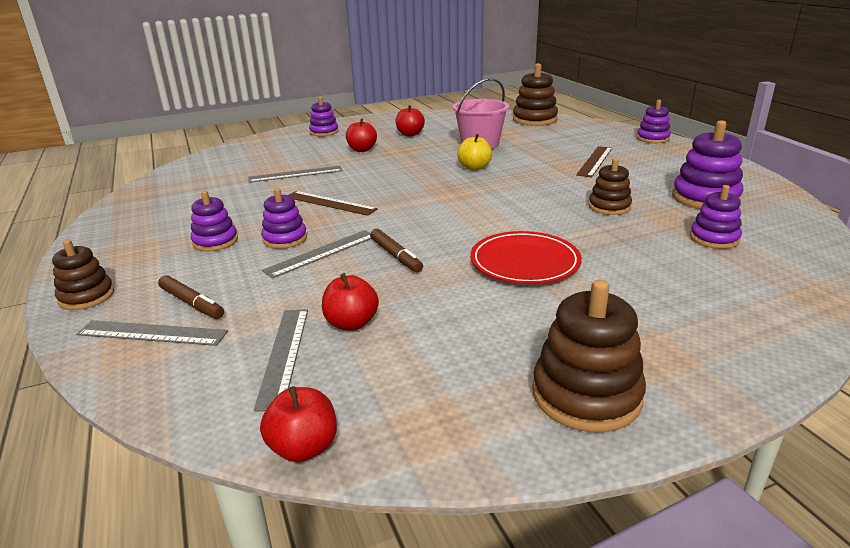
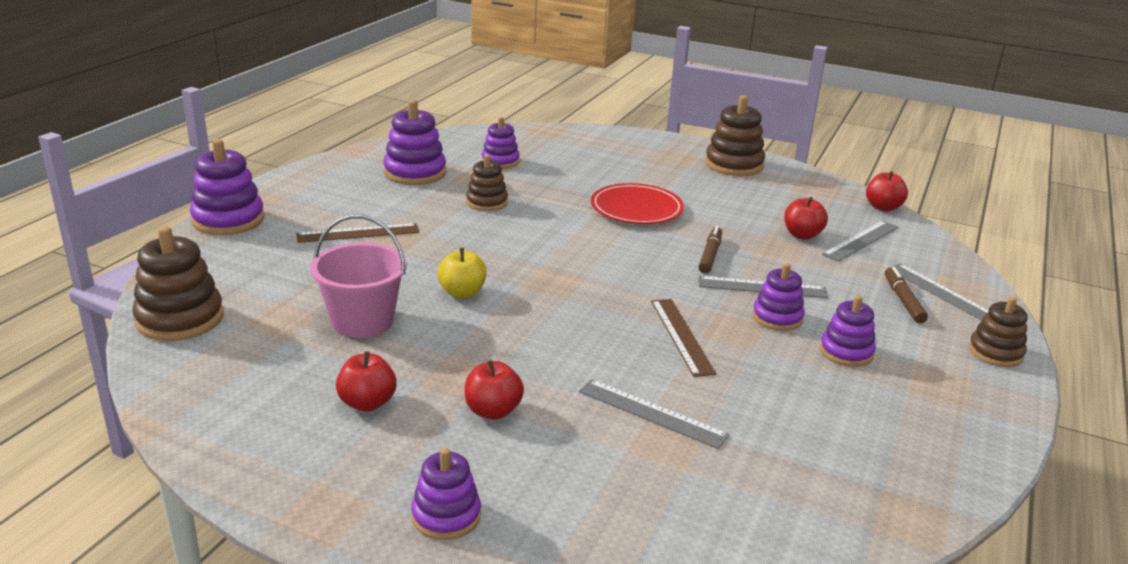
camera: 135 degrees left, 0 degrees up
purple stacking toy [637,100,671,143] -> purple stacking toy [190,139,264,235], size x1.57

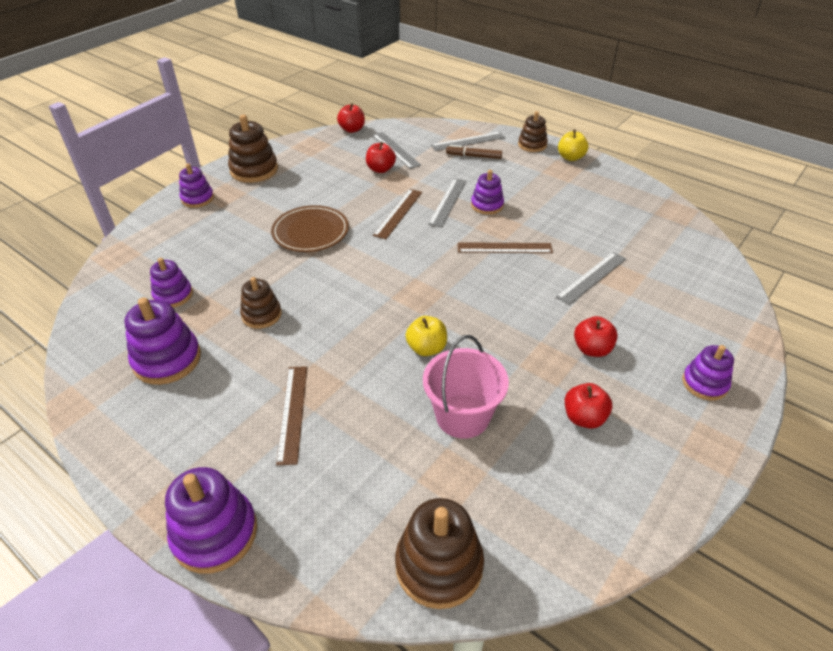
camera: 75 degrees left, 15 degrees up
red plate [591,183,684,224] -> brown plate [271,205,349,252]
brown marker [698,226,722,274] -> brown ruler [373,189,422,239]
purple stacking toy [820,295,876,367] -> purple stacking toy moved to [179,163,214,208]
none -> yellow apple [558,130,588,161]

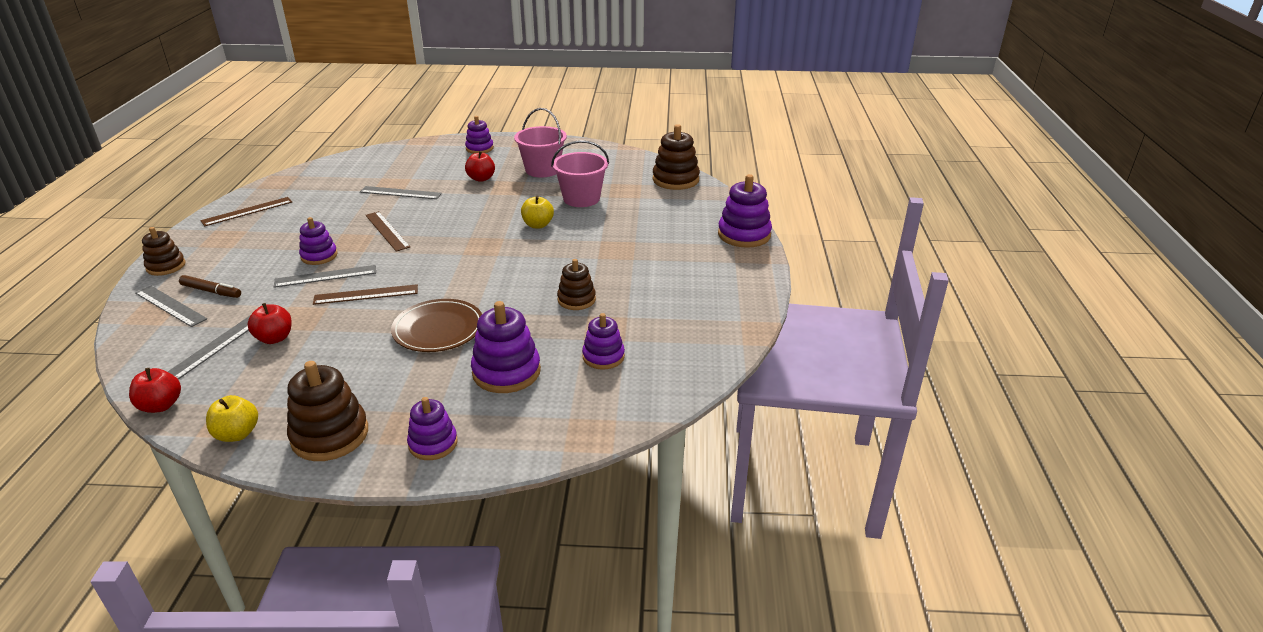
camera: 125 degrees left, 10 degrees down
purple stacking toy [124,297,201,385] -> purple stacking toy moved to [471,301,541,393]
brown ruler [276,366,307,465] -> brown ruler moved to [201,197,292,227]
brown marker [446,145,502,159] -> brown marker turned 45 degrees counterclockwise [179,275,241,298]
yellow apple [558,130,588,161] -> yellow apple moved to [206,395,258,442]
red apple [565,383,612,429] -> pink bucket [514,108,567,178]

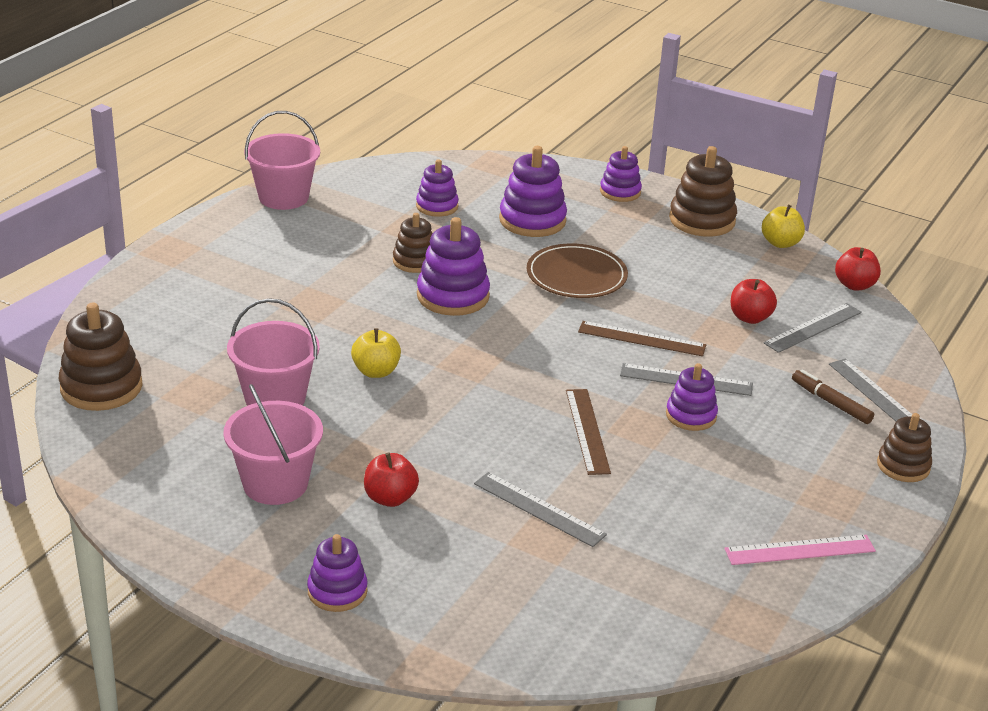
camera: 155 degrees left, 0 degrees up
brown ruler [201,197,292,227] -> pink ruler [724,535,876,565]
purple stacking toy [718,174,772,248] -> purple stacking toy moved to [417,217,490,316]
none -> pink bucket [244,111,320,210]

